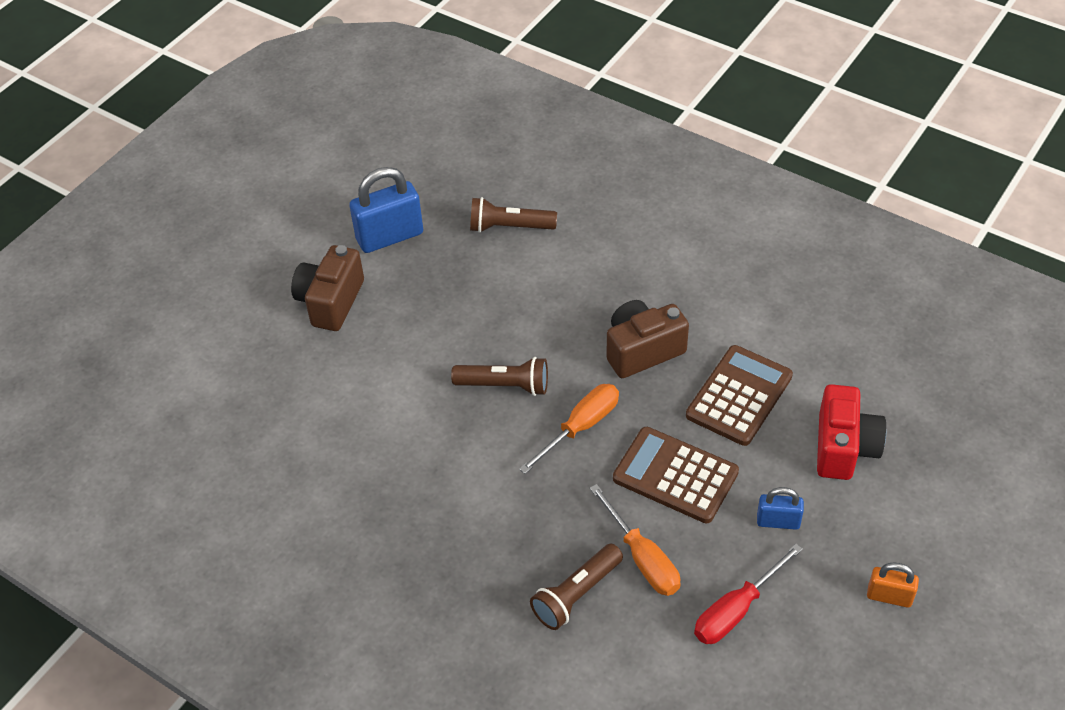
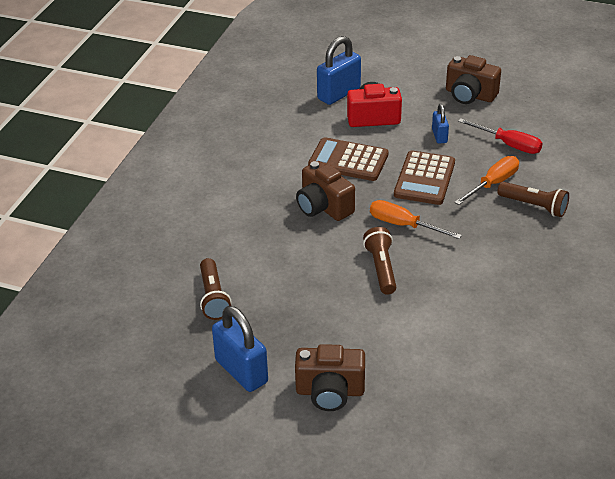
camera: 105 degrees left, 10 degrees down
orange padlock [867,563,919,608] -> brown camera [446,55,501,104]
none -> blue padlock [317,36,361,105]

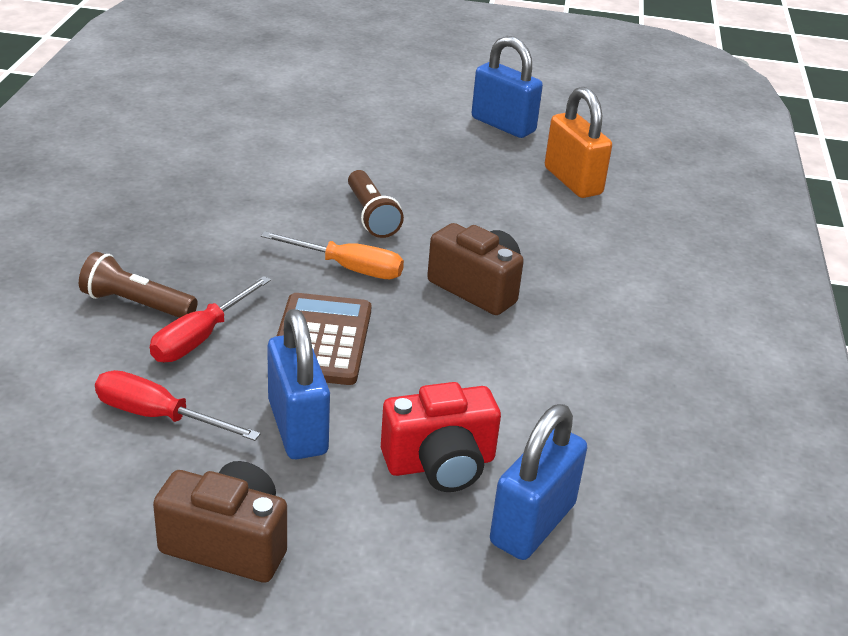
camera: 165 degrees right, 5 degrees down
brown flashlight [200,258,231,320] -> orange padlock [545,87,612,198]
brown camera [295,344,365,411] -> none
brown calculator [308,137,389,181] -> none
blue padlock [432,104,449,144] -> blue padlock [267,309,330,459], size x1.83
orange screwdriver [454,156,519,205] -> red screwdriver [150,276,271,362]

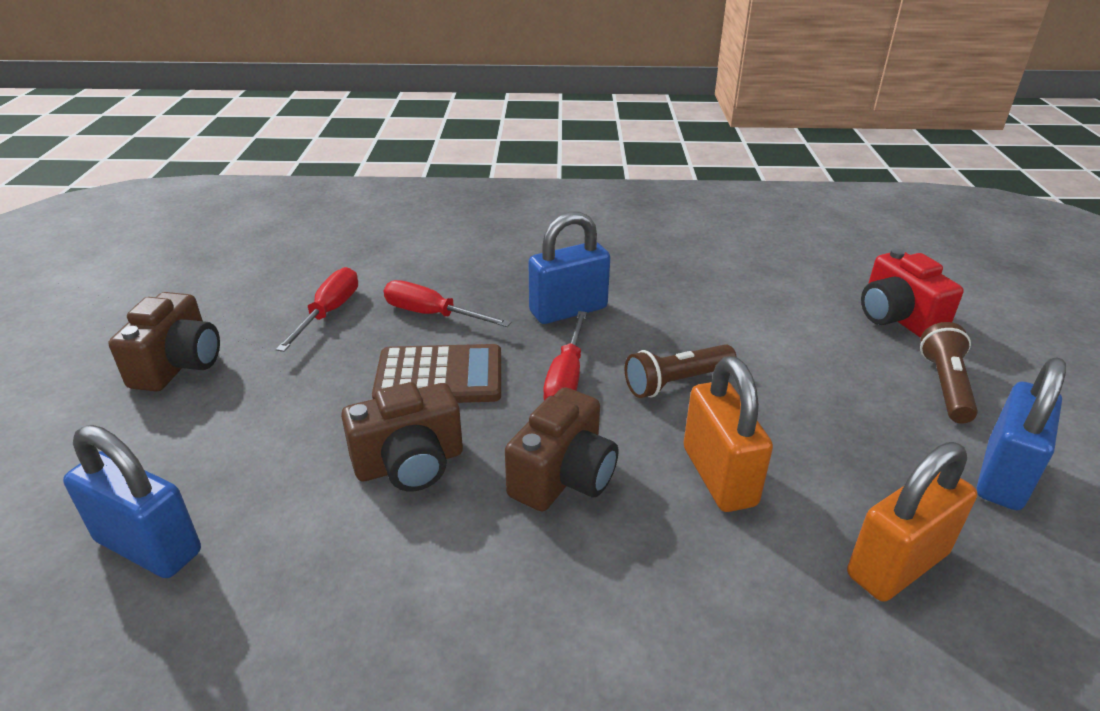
camera: 85 degrees right, 0 degrees up
brown flashlight [79,252,198,318] -> brown flashlight moved to [920,322,978,424]
orange screwdriver [261,231,404,279] -> red screwdriver [544,311,587,400]
blue padlock [267,309,330,459] -> blue padlock moved to [529,212,610,324]
red camera [381,382,501,492] -> red camera moved to [861,248,964,338]
none -> brown camera [341,382,463,491]
none -> orange padlock [683,356,773,512]

